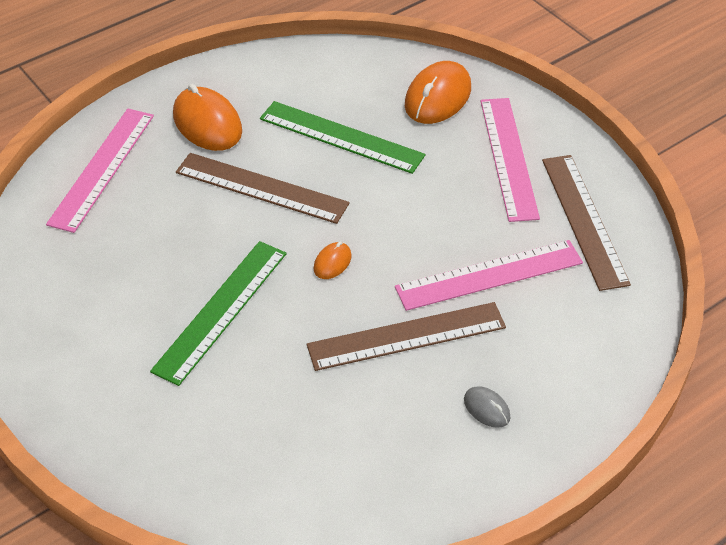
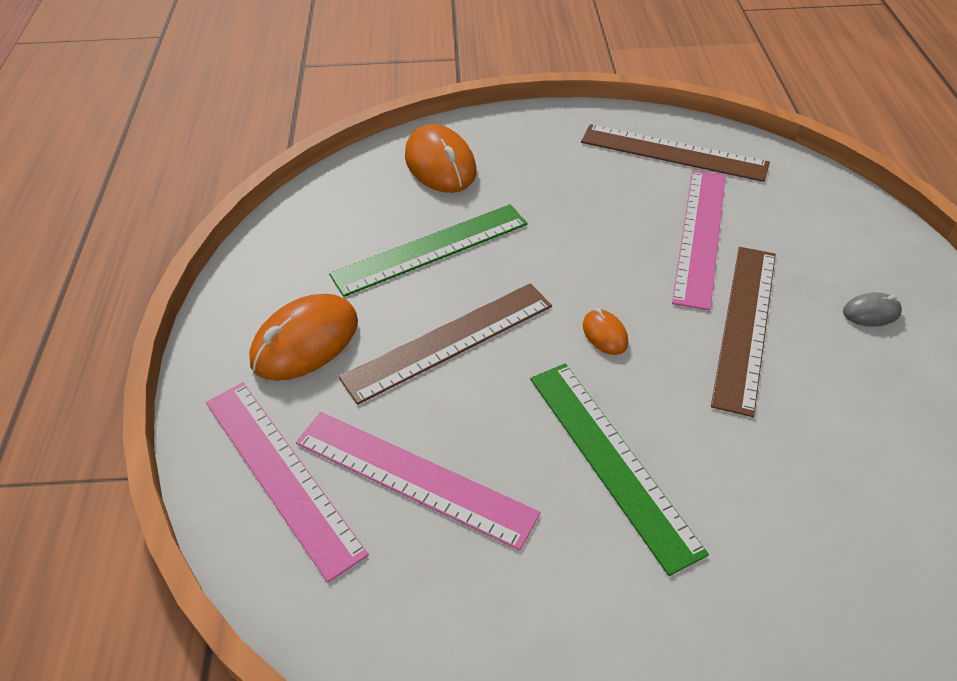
camera: 55 degrees left, 0 degrees up
orange mouse [173,84,242,151] -> orange mouse turned 45 degrees counterclockwise [249,294,358,381]
pink ruler [480,98,540,222] -> pink ruler moved to [296,412,541,550]

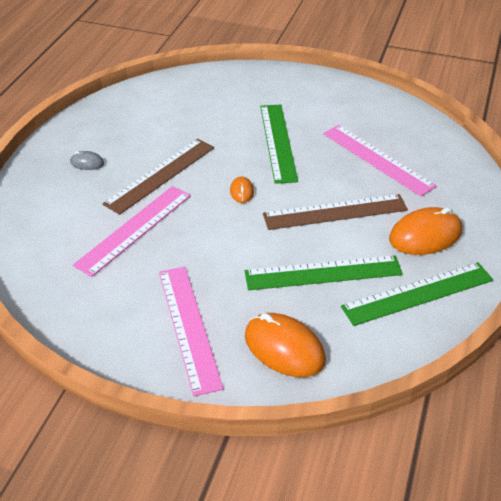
camera: 160 degrees left, 5 degrees down
pink ruler [206,382,369,582] -> pink ruler moved to [159,267,224,396]
orange mouse [405,124,477,193] -> orange mouse turned 45 degrees counterclockwise [245,313,326,377]
brown ruler [581,124,770,182] -> none
none -> green ruler [341,262,493,326]

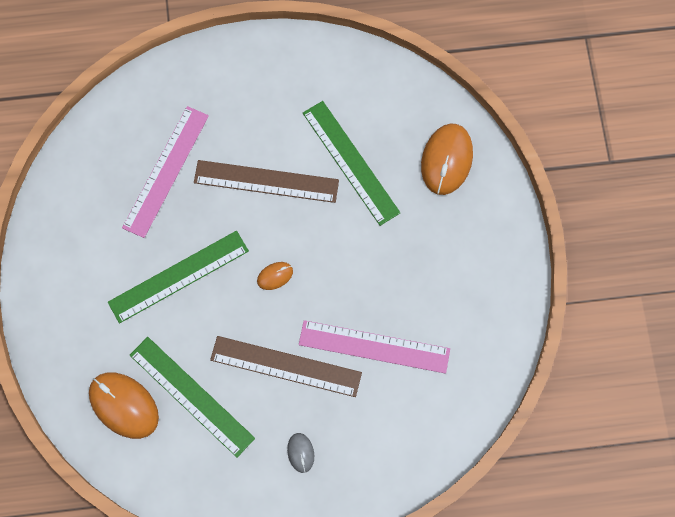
camera: 115 degrees left, 30 degrees up
pink ruler [159,267,224,396] -> none
brown ruler [263,194,408,230] -> brown ruler turned 45 degrees counterclockwise [194,160,339,203]
green ruler [341,262,493,326] -> green ruler moved to [130,337,255,457]
orange mouse [389,207,462,255] -> orange mouse moved to [89,373,159,439]

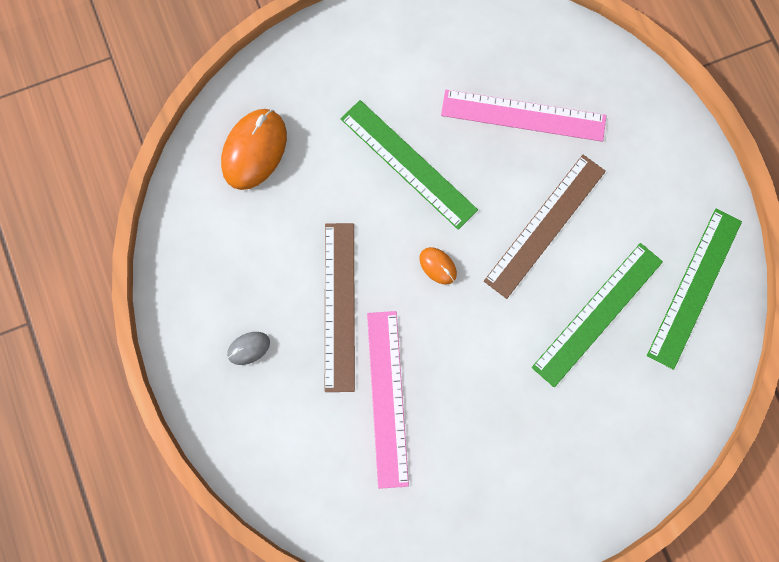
camera: 75 degrees right, 5 degrees up
green ruler [130,337,255,457] -> green ruler moved to [647,209,742,370]
brown ruler [194,160,339,203] -> brown ruler turned 45 degrees clockwise [484,155,606,299]
orange mouse [421,123,473,195] -> none

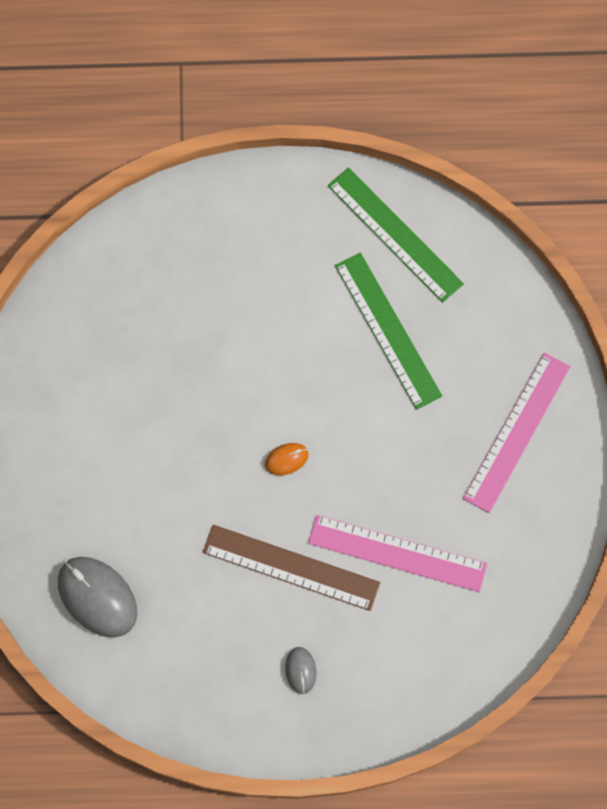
camera: 70 degrees left, 5 degrees down
orange mouse [221,109,287,190] -> grey mouse [58,557,137,637]
green ruler [340,100,478,230] -> none
pink ruler [441,90,606,142] -> pink ruler moved to [463,353,570,513]
brown ruler [484,155,606,299] -> none

